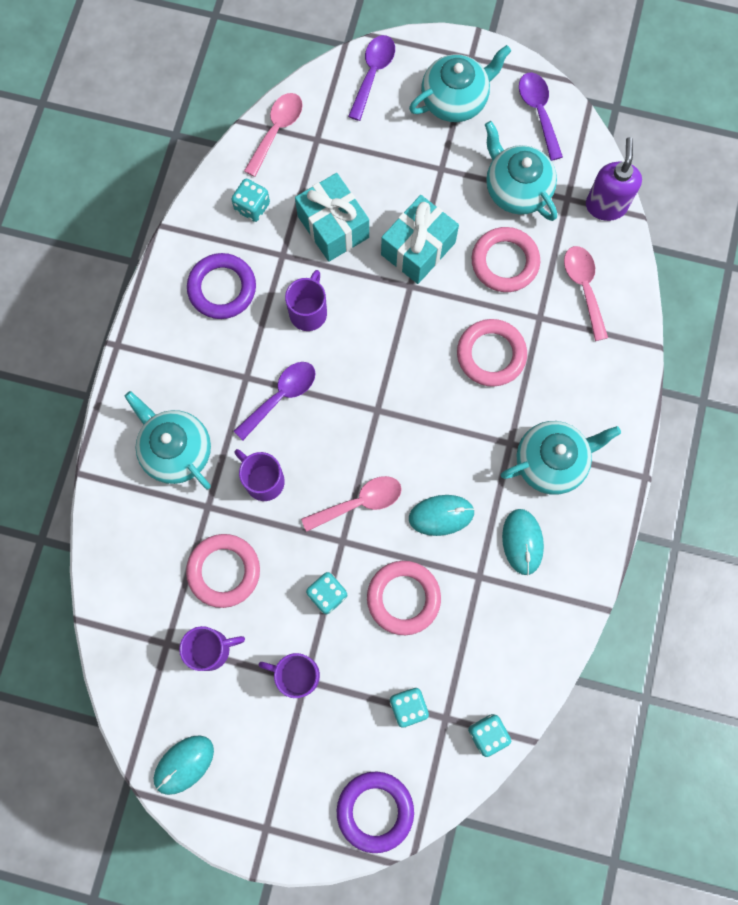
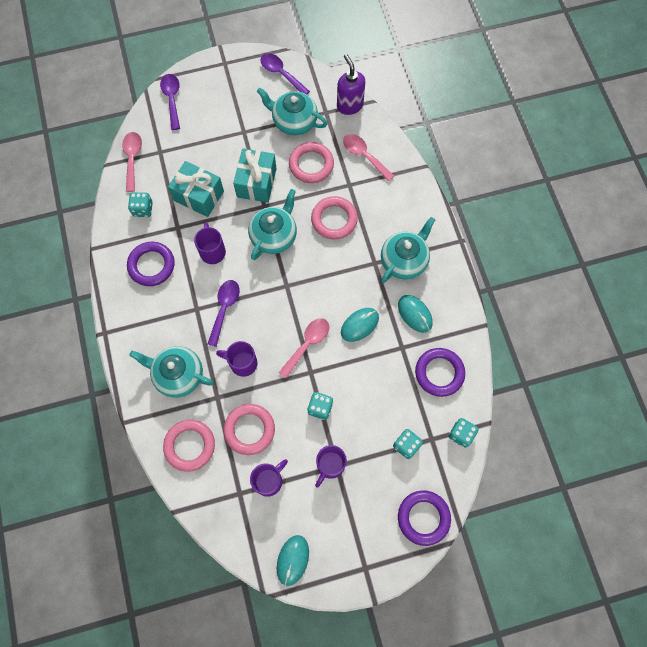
camera: 30 degrees left, 5 degrees down
purple mug [258,653,320,698] -> purple mug turned 45 degrees counterclockwise [315,445,347,487]
pink ring [367,561,441,635] -> pink ring moved to [163,420,215,472]
turquoise teapot [409,45,511,122] -> turquoise teapot moved to [248,189,297,260]
none -> purple ring [415,348,465,397]

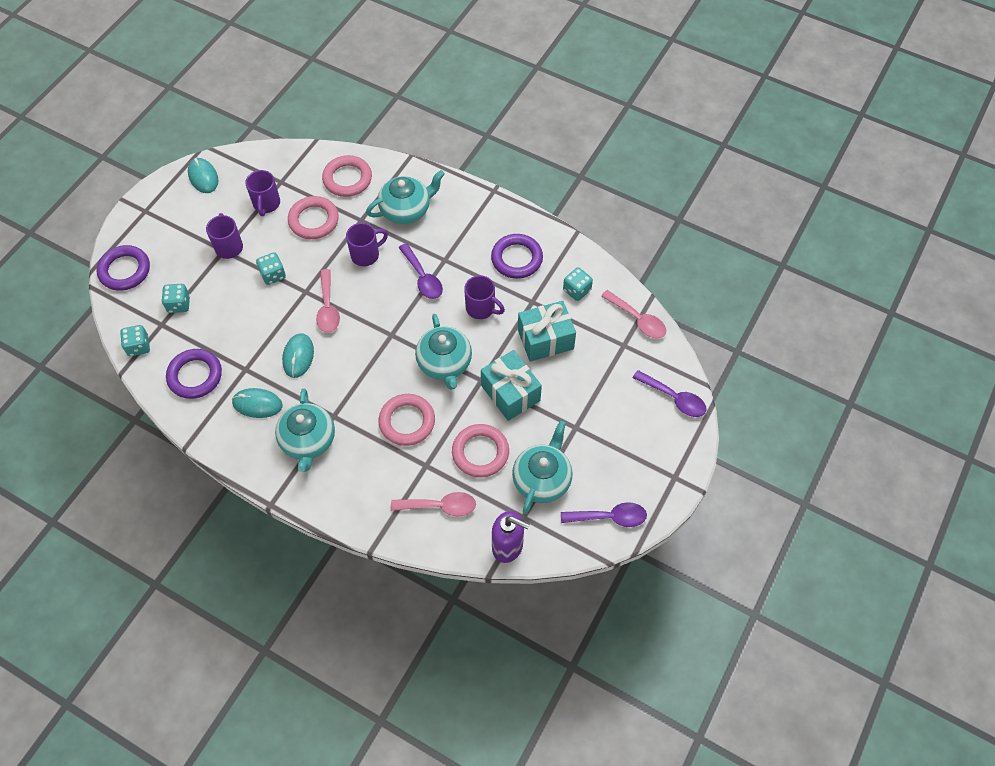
camera: 135 degrees right, 10 degrees down
turquoise teapot [257,87,328,135] -> turquoise teapot turned 45 degrees counterclockwise [512,421,573,514]

